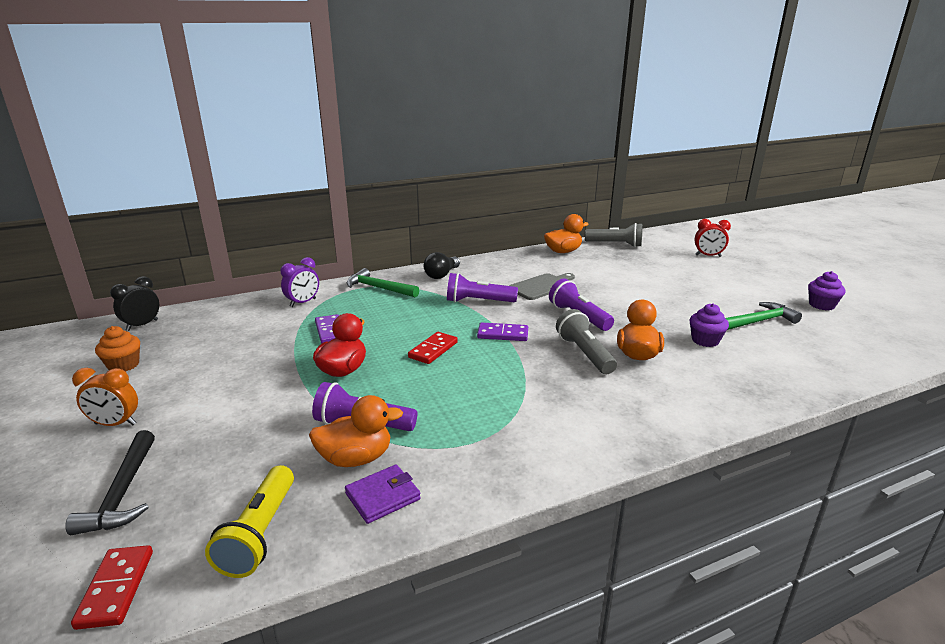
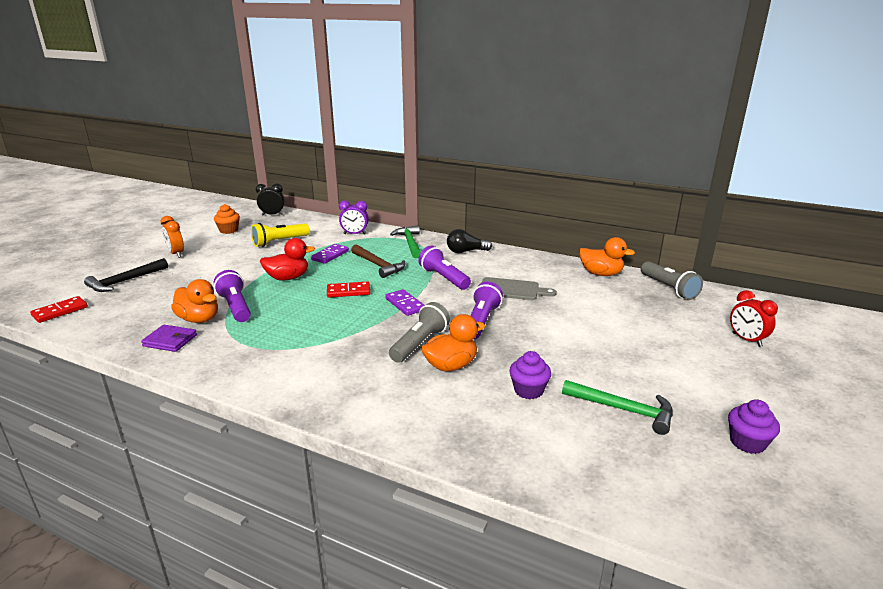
camera: 50 degrees right, 0 degrees up
yellow flashlight [205,465,294,578] -> yellow flashlight moved to [251,223,310,247]
none -> brown hammer [351,244,405,278]

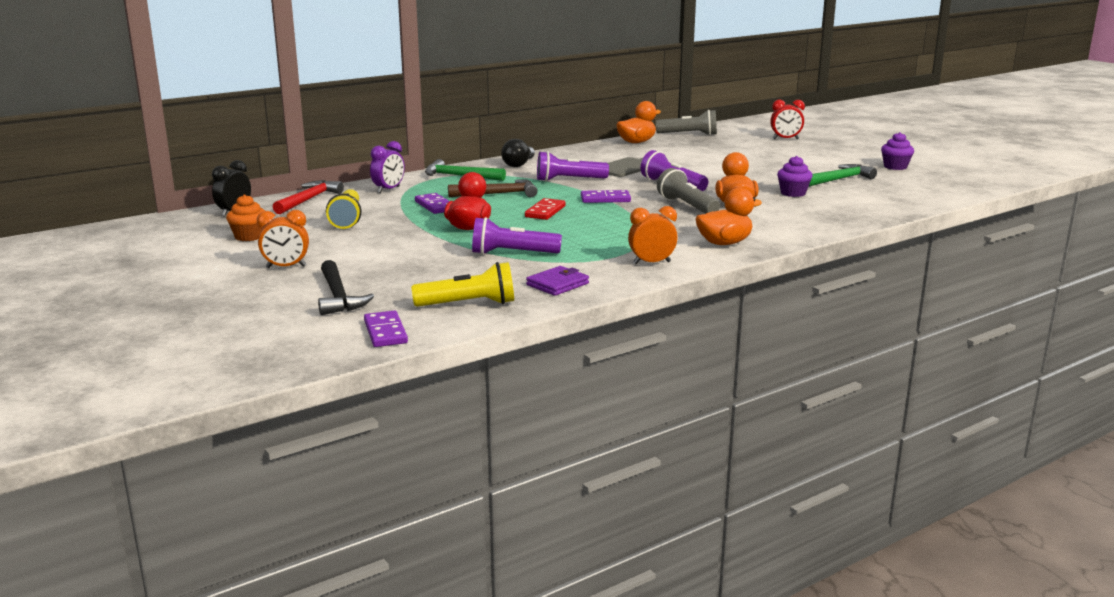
camera: 60 degrees left, 5 degrees down
red domino [30,296,88,323] -> purple domino [364,311,408,347]
orange duck [171,279,218,323] -> orange duck moved to [696,188,762,245]
none -> red hammer [273,180,344,214]
none -> yellow flashlight [411,262,514,307]
none -> orange clock [628,206,678,264]

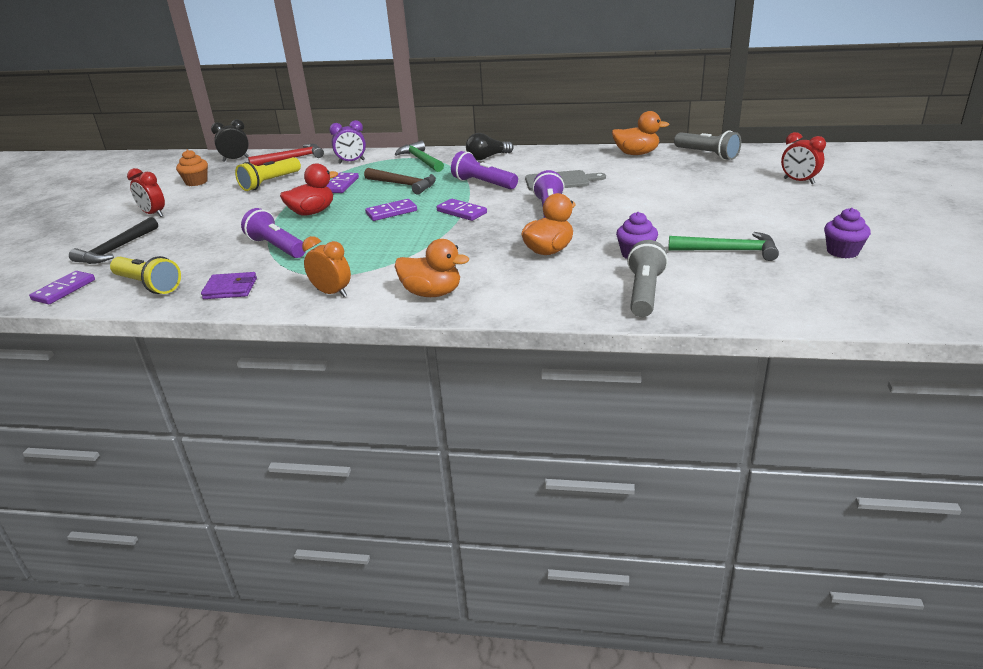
camera: 45 degrees right, 10 degrees up
orange clock [257,210,309,268] -> red clock [127,168,165,217]
red domino [525,198,566,220] -> purple domino [365,199,417,221]
grey flashlight [657,168,720,214] -> grey flashlight moved to [627,240,668,317]

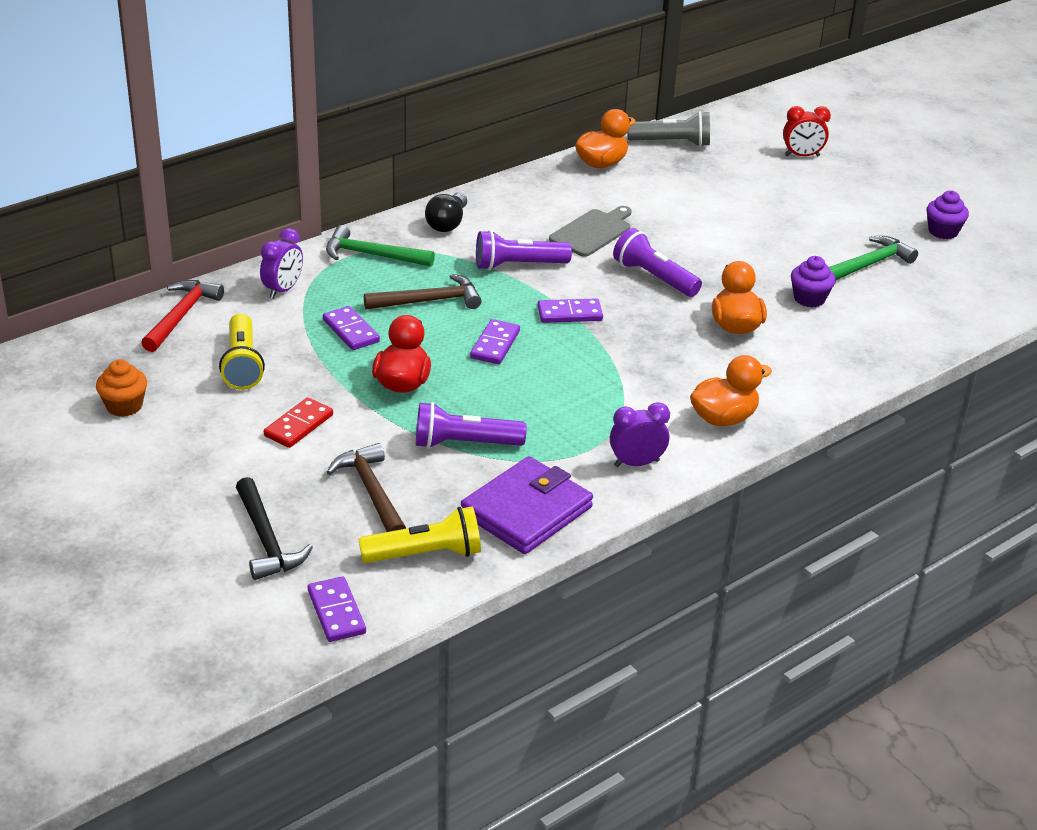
camera: 50 degrees left, 5 degrees up
red clock [127,168,165,217] -> none
purple wallet [201,272,257,299] -> purple wallet [461,456,593,554], size x1.77
black clock [211,119,249,162] -> none
orange clock [302,236,351,297] -> purple clock [610,402,670,467]
grey flashlight [627,240,668,317] -> none
none -> red domino [264,397,333,448]
none -> brown hammer [327,443,406,532]

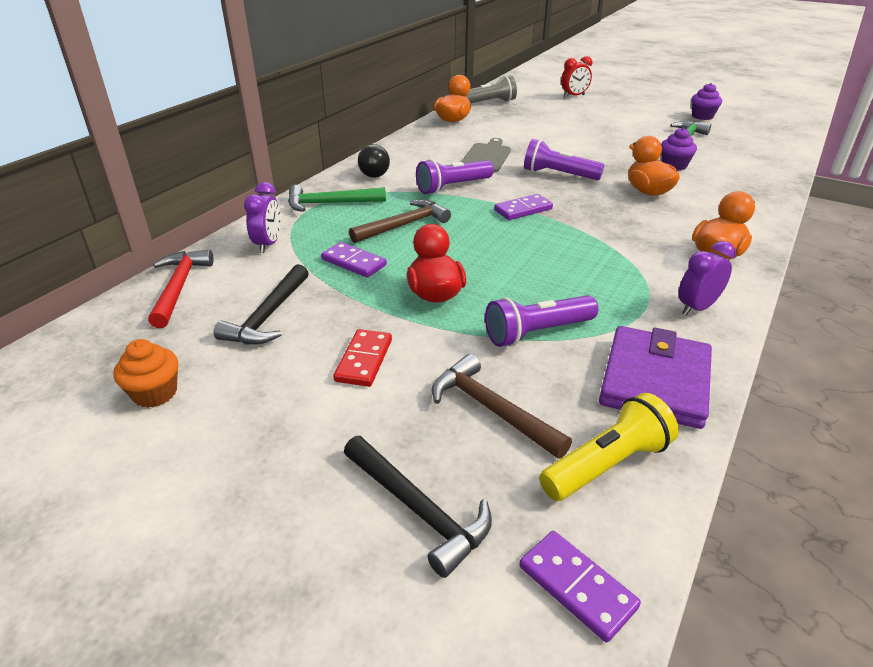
camera: 20 degrees left, 0 degrees up
yellow flashlight [219,314,265,390] -> black hammer [214,264,309,345]
purple domino [470,319,520,364] -> none

